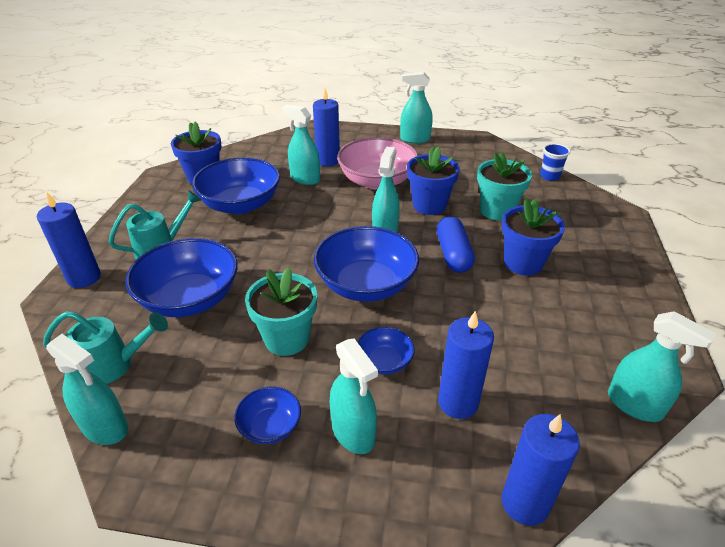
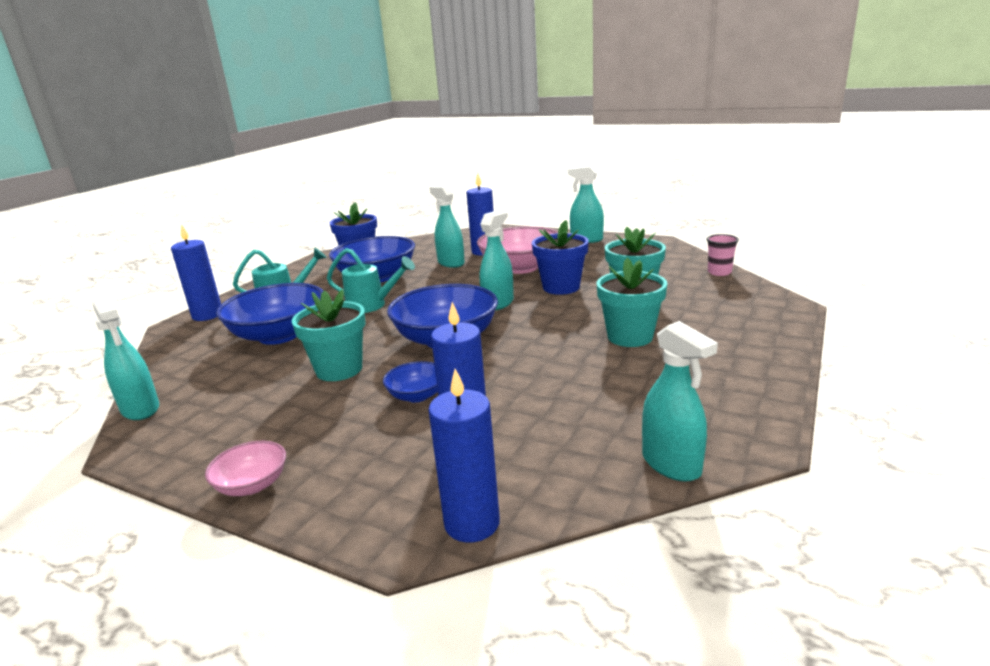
camera: 20 degrees right, 15 degrees down
turquoise watering can [43,311,168,384] -> turquoise watering can moved to [327,248,415,313]
blue bowl [234,387,301,444] -> none
turquoise spray bottle [330,339,378,454] -> none
blue capsule [437,216,475,273] -> none
blue flower pot [502,198,565,276] -> turquoise flower pot [597,258,667,347]
blue cup [540,143,570,181] -> pink cup [706,234,739,276]
none -> pink bowl [205,441,286,496]

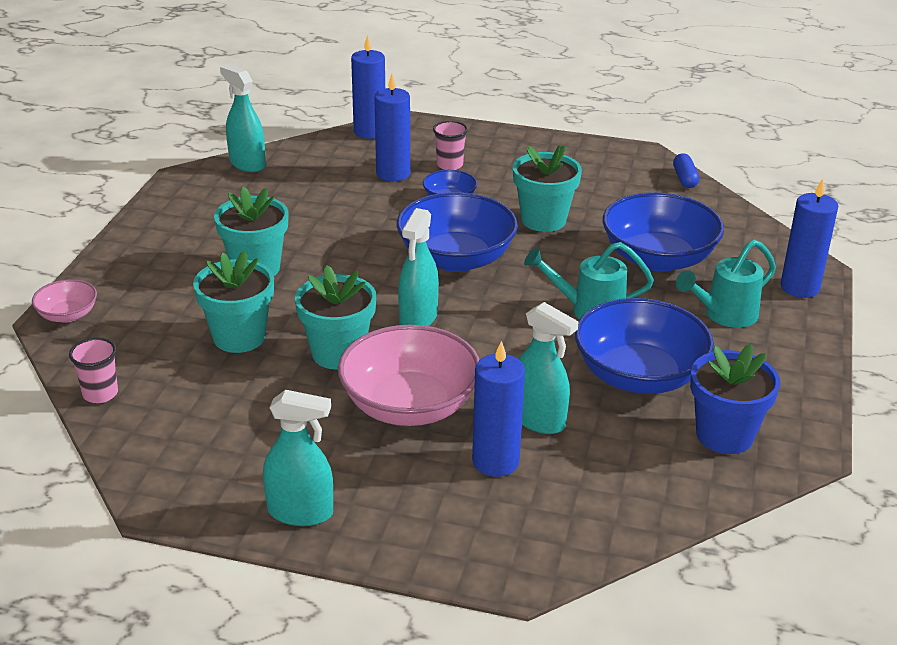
camera: 165 degrees right, 10 degrees up
turquoise spray bottle [92,296,159,420] -> blue capsule [673,153,699,188]
pink bowl [205,441,286,496] -> pink bowl moved to [32,279,97,323]
blue flower pot [532,220,589,295] -> turquoise flower pot [295,265,376,370]
none -> pink cup [433,121,468,170]

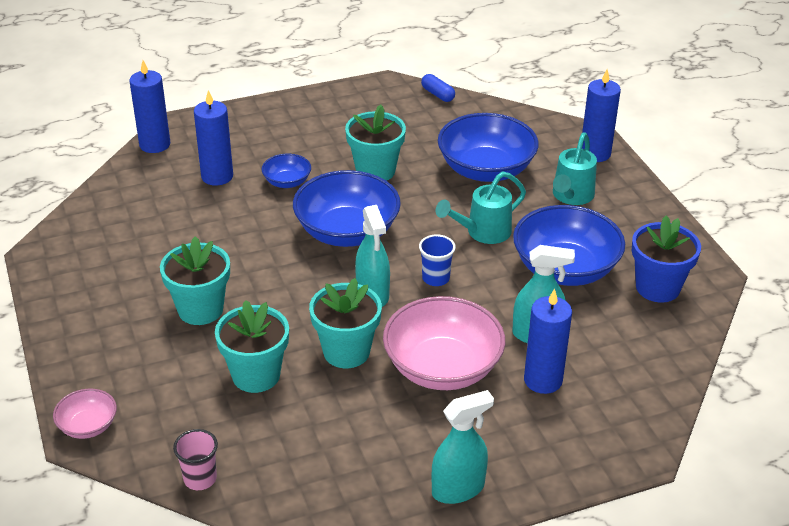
camera: 35 degrees left, 5 degrees up
turquoise spray bottle [220,64,266,172] -> none
pink cup [433,121,468,170] -> none
none -> blue cup [419,235,456,286]

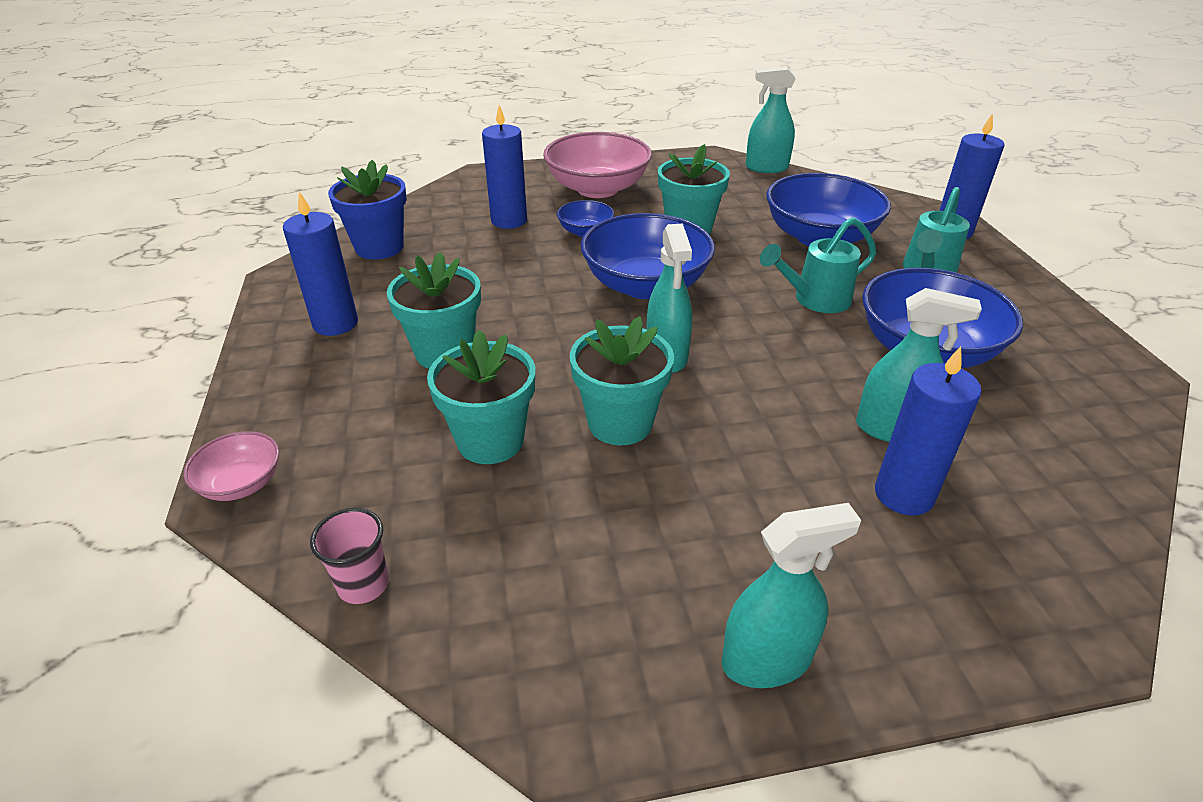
camera: 10 degrees right, 0 degrees up
blue candle [129,60,171,153] -> blue candle moved to [283,192,358,336]
pink bowl [383,296,505,390] -> pink bowl moved to [543,132,652,198]
blue cup [419,235,456,286] -> none
blue capsule [421,74,455,102] -> turquoise spray bottle [746,67,796,173]
blue flower pot [632,216,701,303] -> blue flower pot moved to [328,160,407,259]

